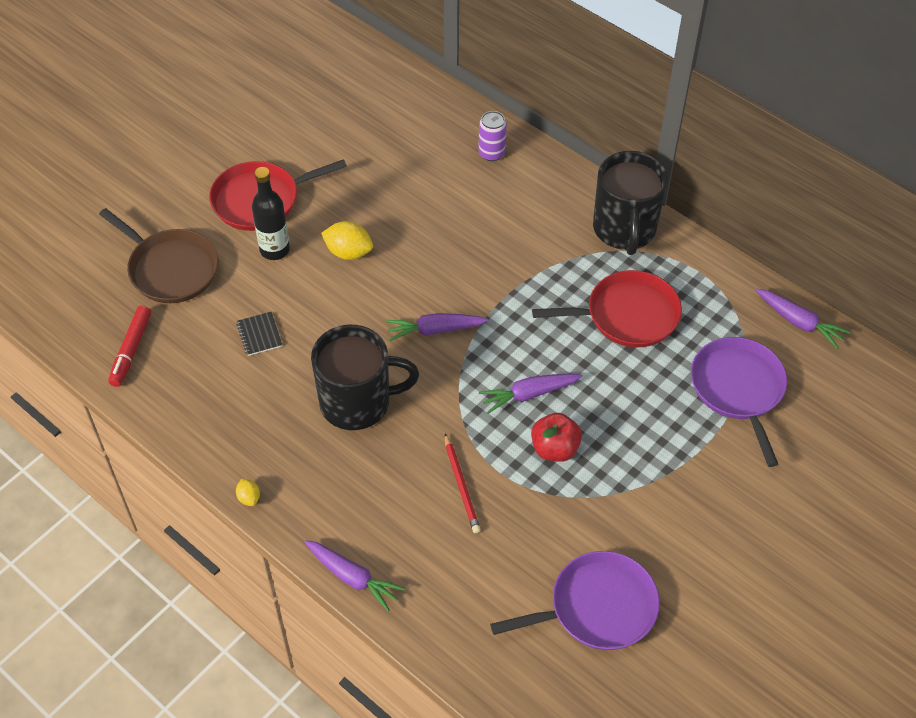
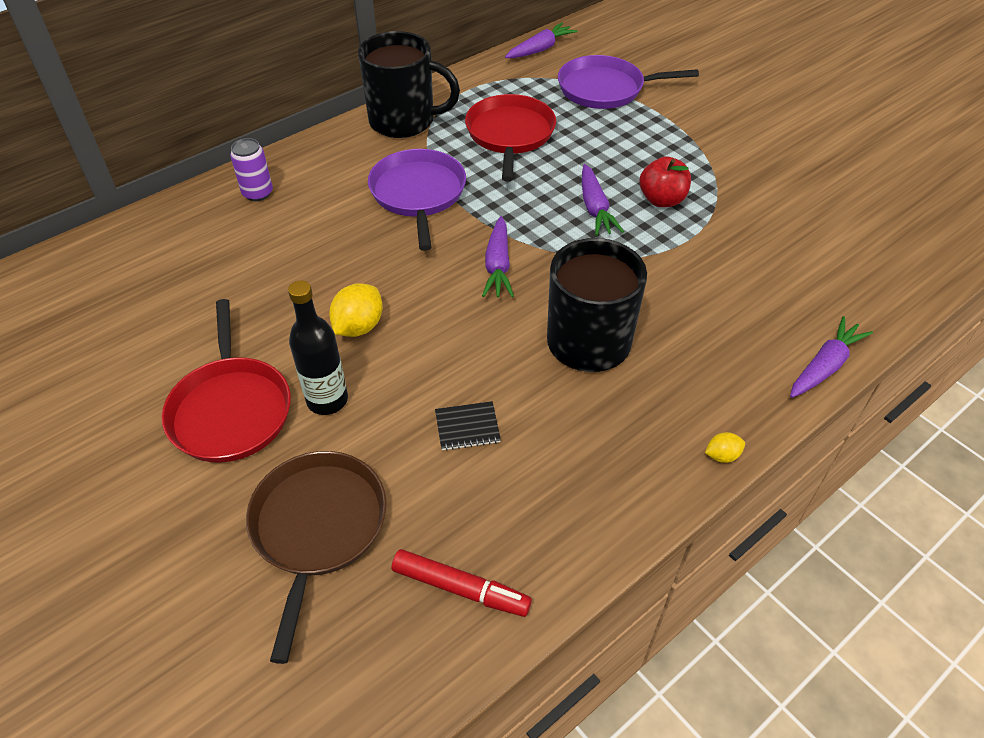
camera: 80 degrees left, 5 degrees down
brown pan [99,208,219,303] -> brown pan turned 45 degrees counterclockwise [246,451,387,664]
red pencil [445,433,481,533] -> none
purple pan [490,551,660,650] -> purple pan moved to [368,149,466,251]

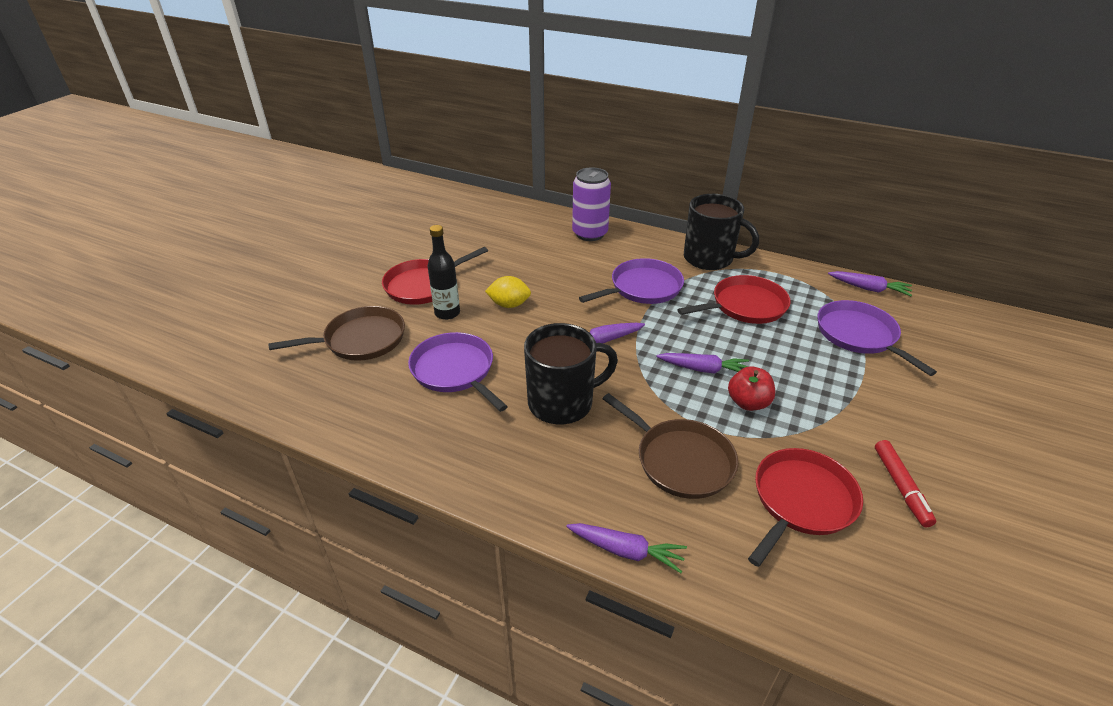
camera: 65 degrees right, 10 degrees down
purple can [230,138,273,201] -> purple can [572,167,611,241], size x1.76
black mug [358,31,460,138] -> black mug turned 45 degrees counterclockwise [684,194,759,270]
red marker [392,549,532,617] -> red marker moved to [875,440,936,527]
black notebook [435,401,501,451] -> purple pan [408,332,508,412]
purple carrot [582,164,624,236] -> purple carrot turned 135 degrees counterclockwise [656,353,749,373]
yellow lemon [705,432,745,463] -> none
none -> brown pan [603,393,738,499]
none -> red pan [748,448,863,567]

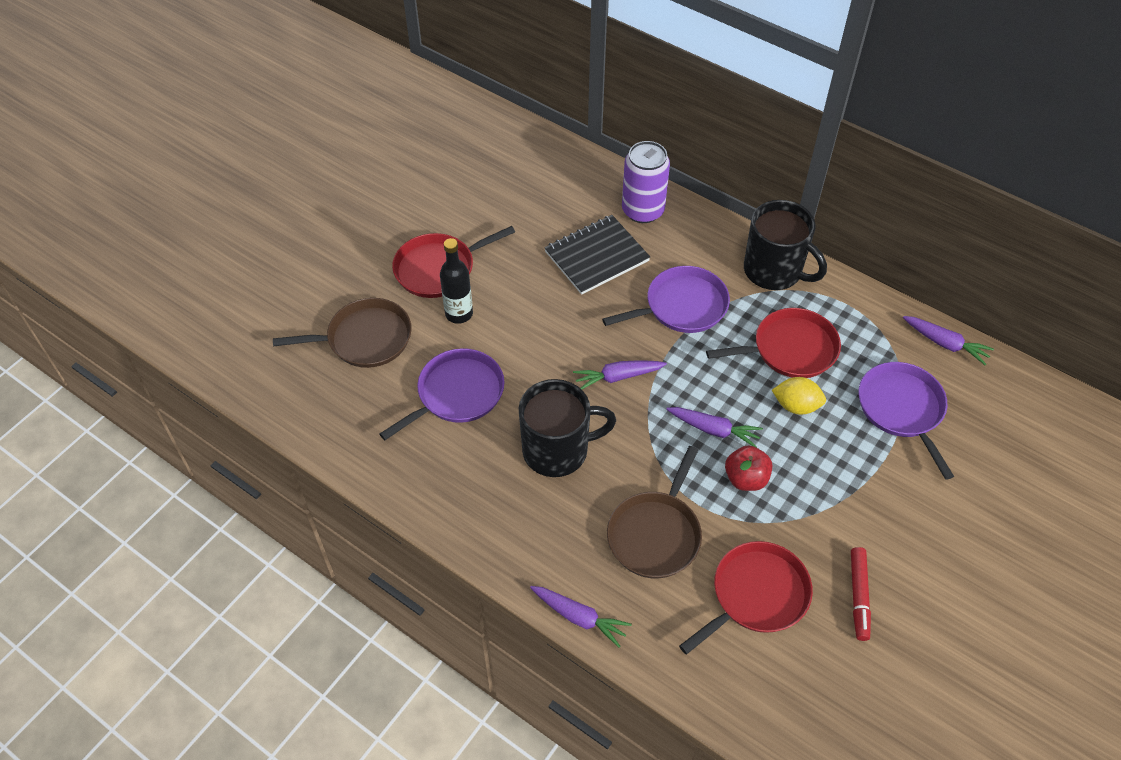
camera: 10 degrees right, 15 degrees up
purple pan [408,332,508,412] -> purple pan turned 75 degrees clockwise [379,348,504,440]
yellow lemon [485,276,531,308] -> yellow lemon moved to [772,377,826,415]
brown pan [603,393,738,499] -> brown pan turned 60 degrees clockwise [607,446,702,578]
none -> black notebook [544,215,650,295]

